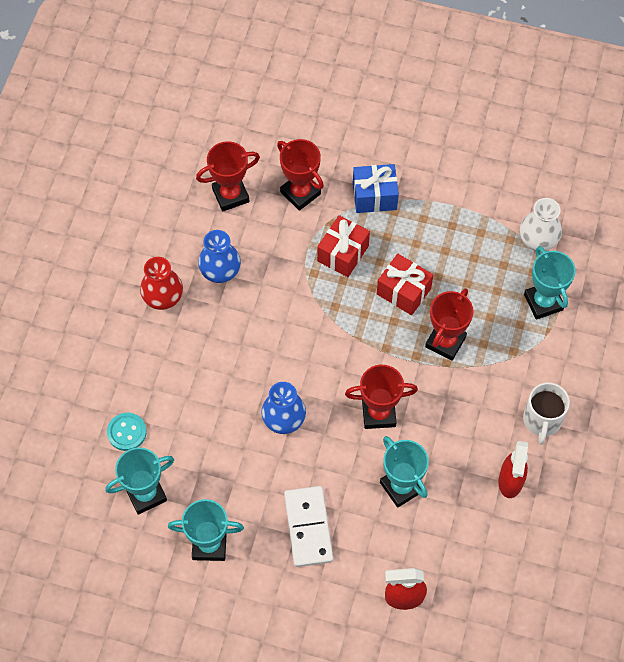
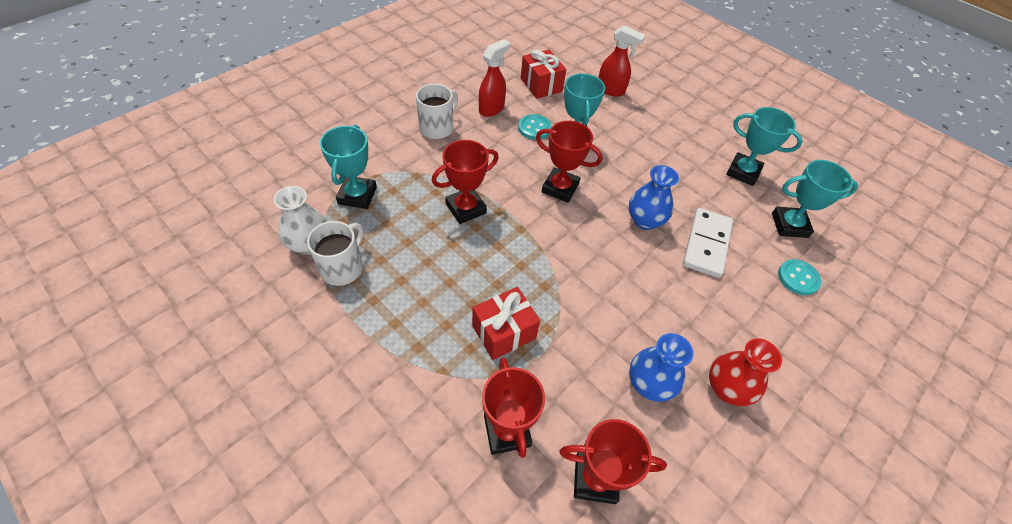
camera: 155 degrees left, 10 degrees down
white domino [284,486,333,567] -> white domino moved to [683,208,733,278]
blue gift [353,164,399,213] -> none
red gift [377,254,433,315] -> red gift moved to [521,50,566,99]
none -> white mug [307,221,364,286]
none -> turquoise button [518,114,552,140]

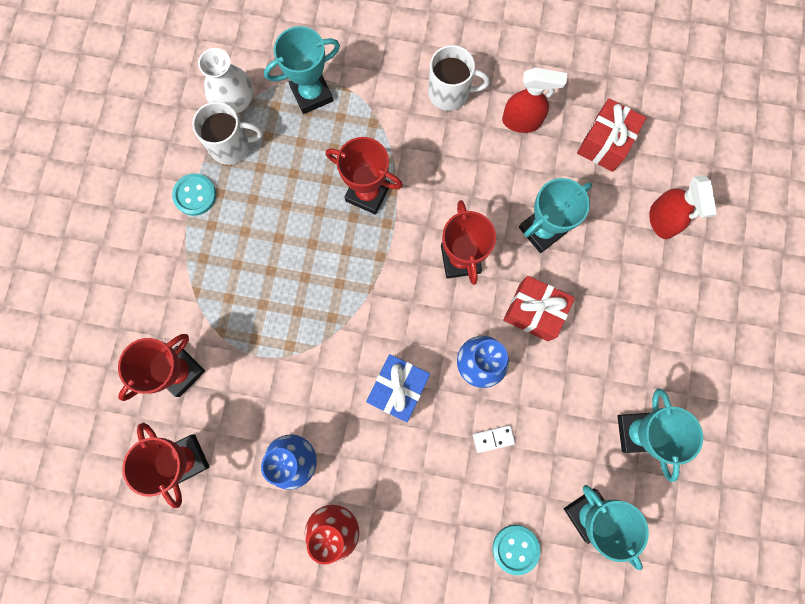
camera: 60 degrees right, 25 degrees up
red gift [472,287,540,360] -> red gift moved to [503,276,575,342]
turquoise button [518,114,552,140] -> turquoise button moved to [172,173,216,216]
white domino [683,208,733,278] -> white domino [473,425,515,453], size x0.44
none -> blue gift [366,354,430,422]

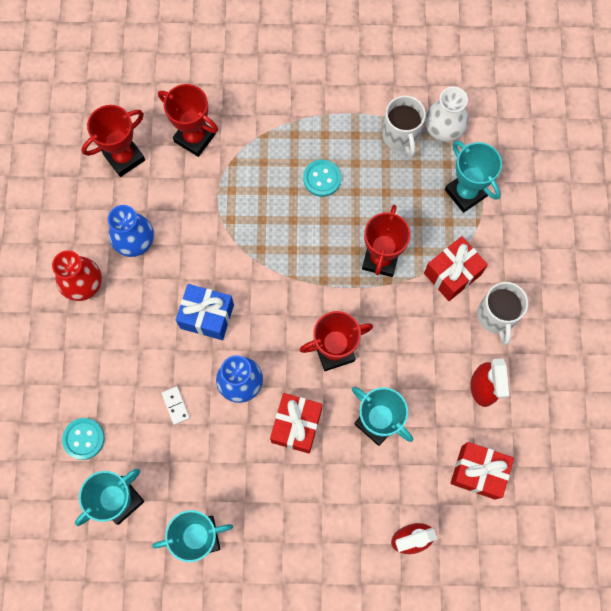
camera: 80 degrees right, 5 degrees down
turquoise button [172,173,216,216] -> turquoise button moved to [303,159,341,197]
none -> red gift [424,236,488,301]

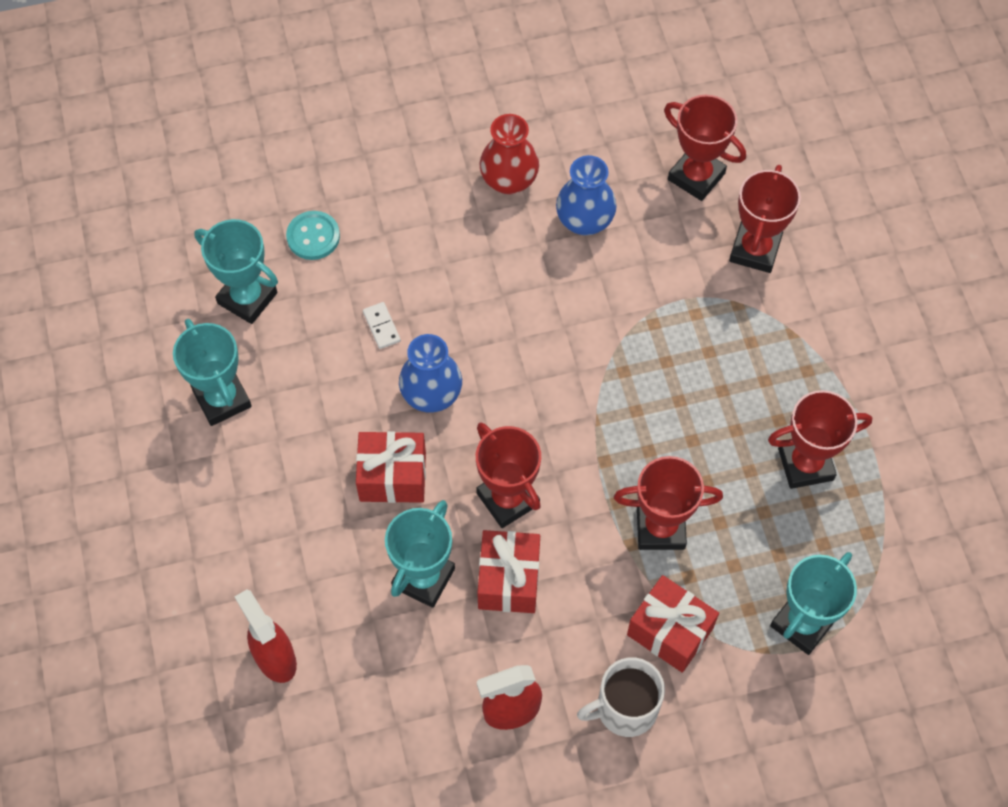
camera: 75 degrees right, 10 degrees down
white domino [161,386,190,425] -> white domino turned 75 degrees counterclockwise [363,302,401,349]
blue gift [176,284,234,340] -> none
turquoise button [303,159,341,197] -> none
white mug [382,95,426,157] -> none
white vase [425,86,468,142] -> none
red gift [450,442,514,500] -> red gift moved to [477,530,540,613]
none -> red trophy [768,390,872,489]

